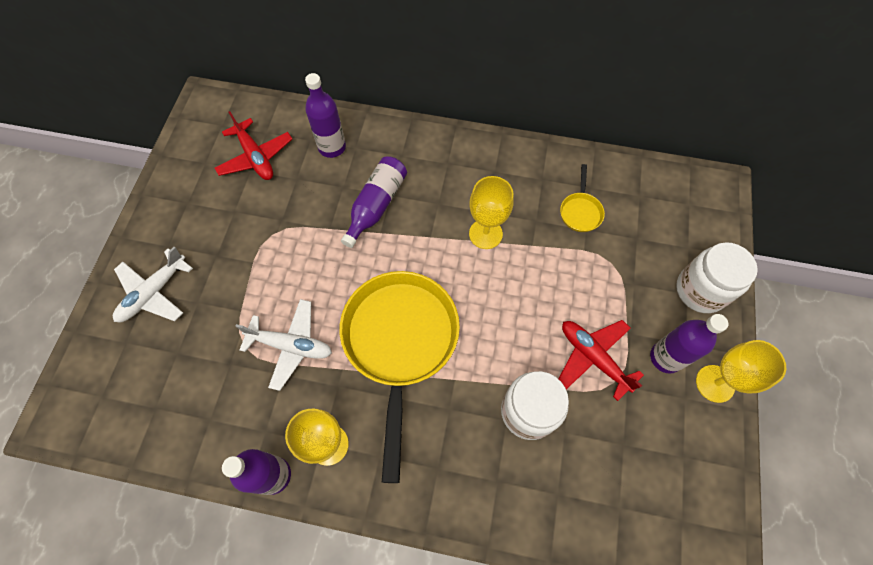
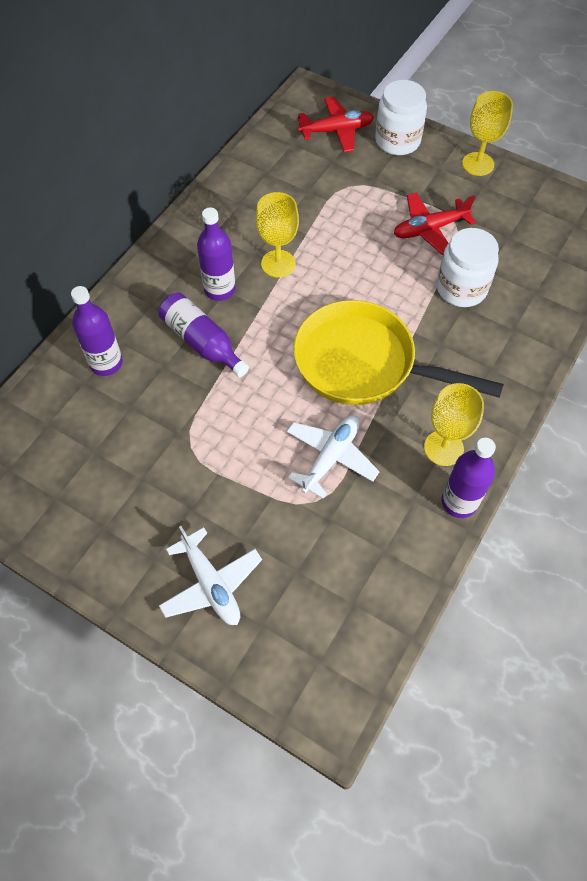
camera: 70 degrees left, 5 degrees down
red plane [214,111,292,180] -> red plane moved to [298,97,374,153]
yellow pan [560,164,605,232] -> none
purple bottle [650,314,728,374] -> purple bottle moved to [197,207,236,301]

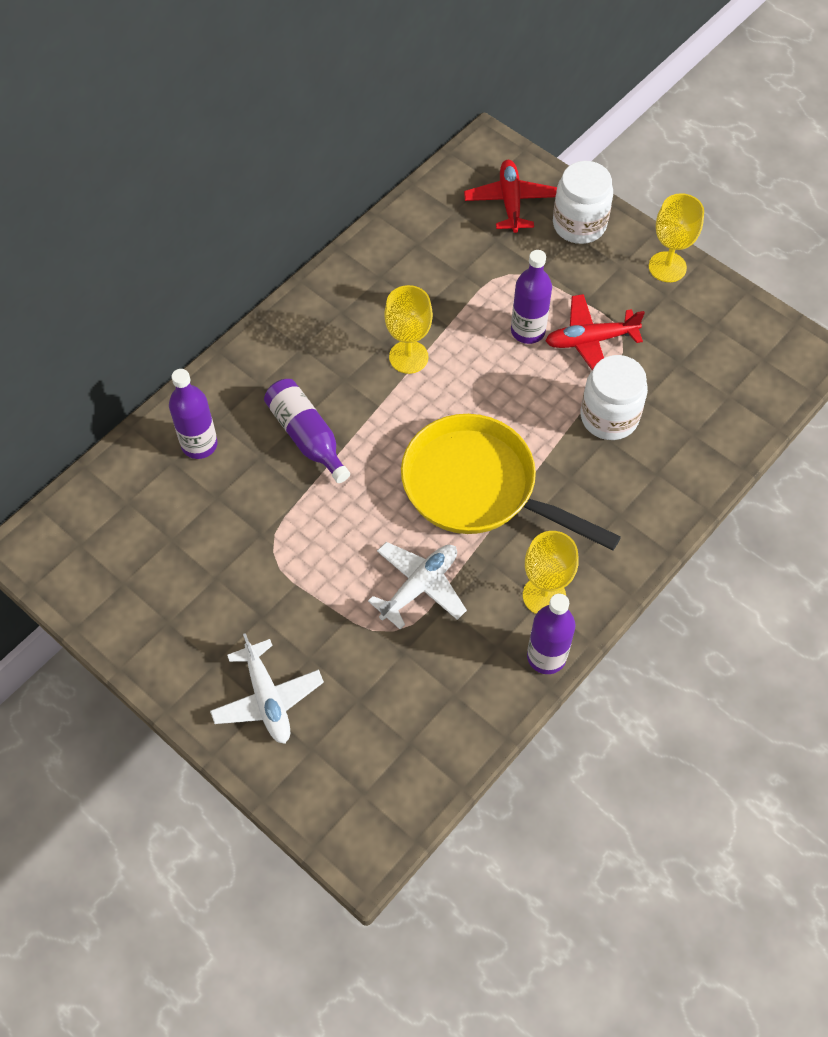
camera: 10 degrees right, 0 degrees up
purple bottle [197,207,236,301] -> purple bottle moved to [511,250,552,344]
red plane [298,97,374,153] -> red plane turned 90 degrees counterclockwise [464,160,557,233]

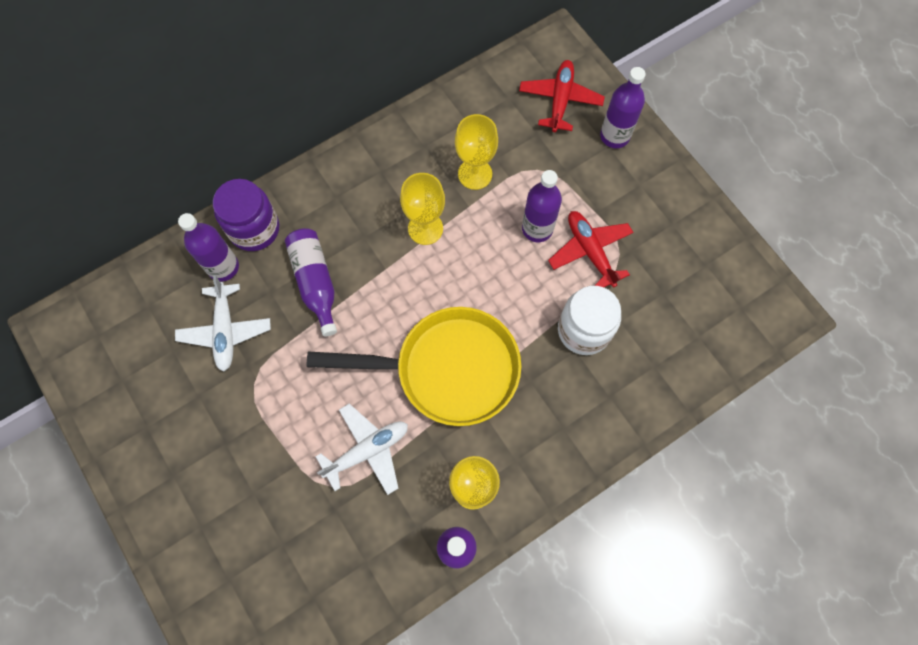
camera: 15 degrees right, 10 degrees up
white plane [210,633,324,744] -> white plane moved to [175,275,271,371]
yellow pan [401,414,621,551] -> yellow pan turned 135 degrees clockwise [307,307,521,426]
red plane [546,294,645,370] -> red plane turned 60 degrees clockwise [548,211,634,287]
white jar [553,161,613,244] -> purple bottle [600,67,646,148]
yellow goblet [649,193,704,282] -> yellow goblet moved to [455,114,498,190]
none -> purple jar [213,179,279,251]

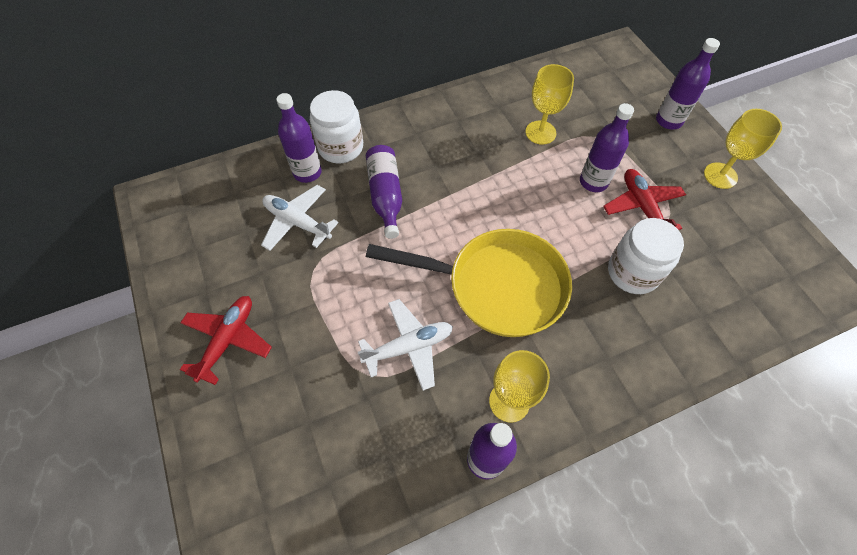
camera: 10 degrees right, 10 degrees down
white plane [175,275,271,371] -> white plane turned 120 degrees clockwise [261,185,339,251]
purple jar [213,179,279,251] -> white jar [310,90,363,163]
yellow goblet [400,173,445,245] -> yellow goblet moved to [704,109,782,189]
red plane [519,60,605,132] -> red plane moved to [180,296,272,385]

